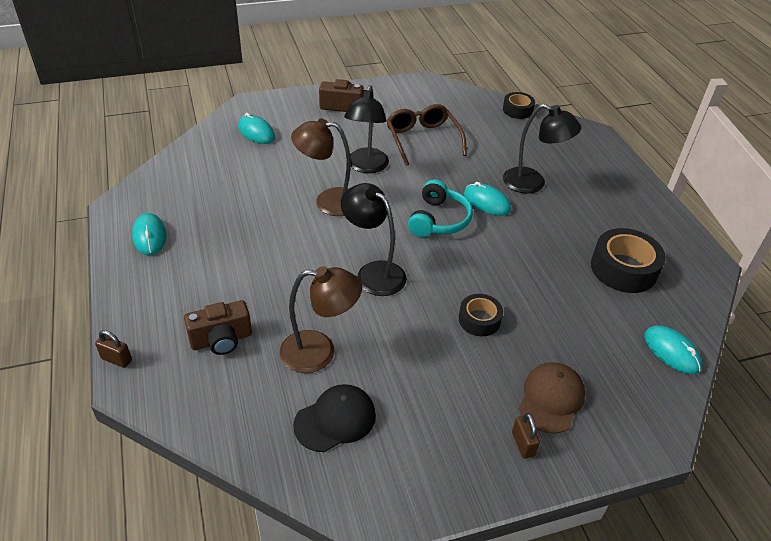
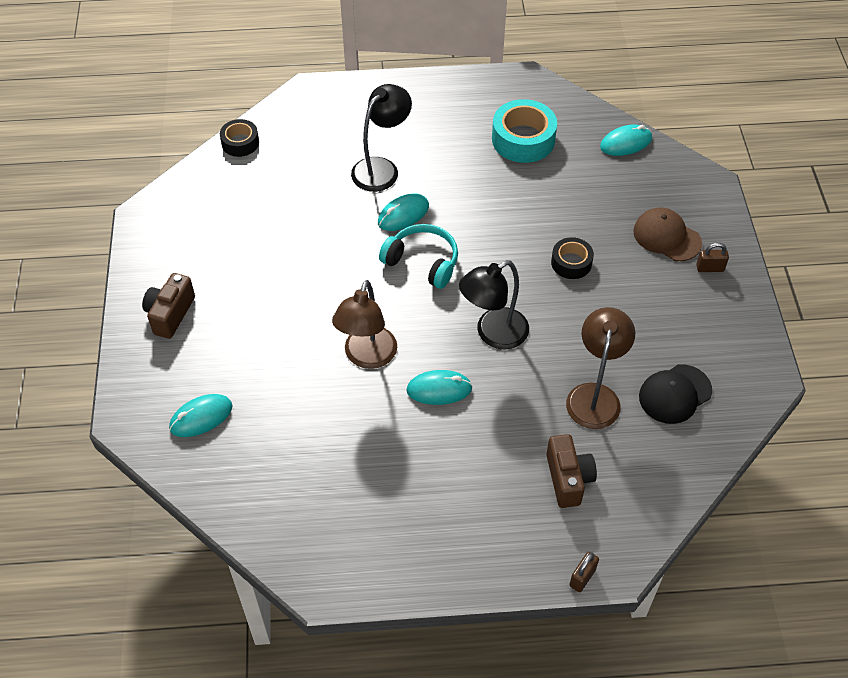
camera: 75 degrees left, 10 degrees up
turquoise mouse [132,213,166,255] -> turquoise mouse moved to [406,370,473,405]
black cap [293,384,376,452] -> black cap turned 105 degrees counterclockwise [639,364,712,424]
black lamp [344,85,389,173] -> none
brown glasses [386,104,467,166] -> none
black tape [591,228,666,293] -> turquoise tape [492,99,557,163]

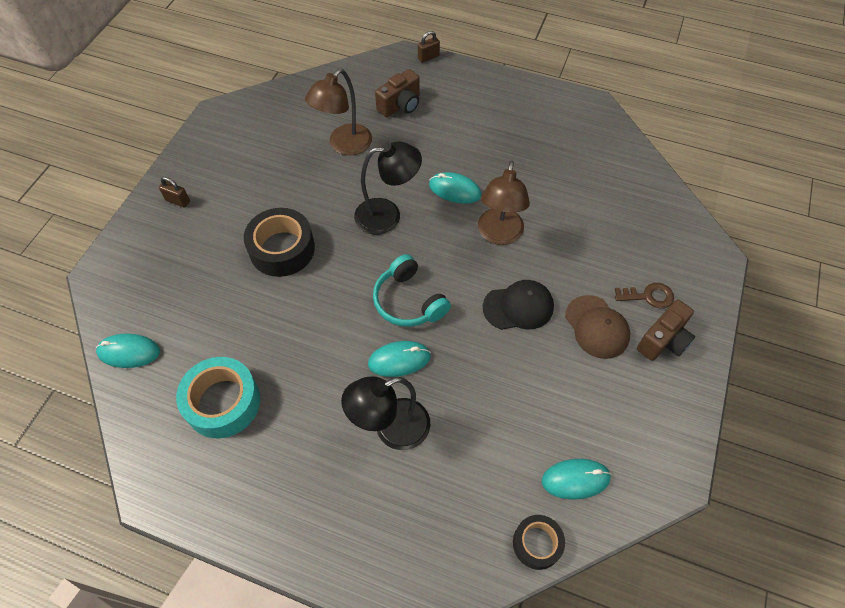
camera: 155 degrees left, 5 degrees up
turquoise mouse [169,394,233,437] -> turquoise mouse moved to [542,459,611,500]
brown lamp [332,280,397,369] -> brown lamp turned 150 degrees clockwise [478,160,530,245]
brown camera [546,434,597,508] -> brown camera turned 150 degrees counterclockwise [375,69,420,117]
black tape [551,237,594,279] -> black tape [244,208,315,277], size x1.69
brown cap [633,208,702,261] -> brown cap moved to [565,295,630,359]
black cap [639,364,712,424] -> black cap moved to [483,280,554,330]
none -> brown key [615,283,674,308]

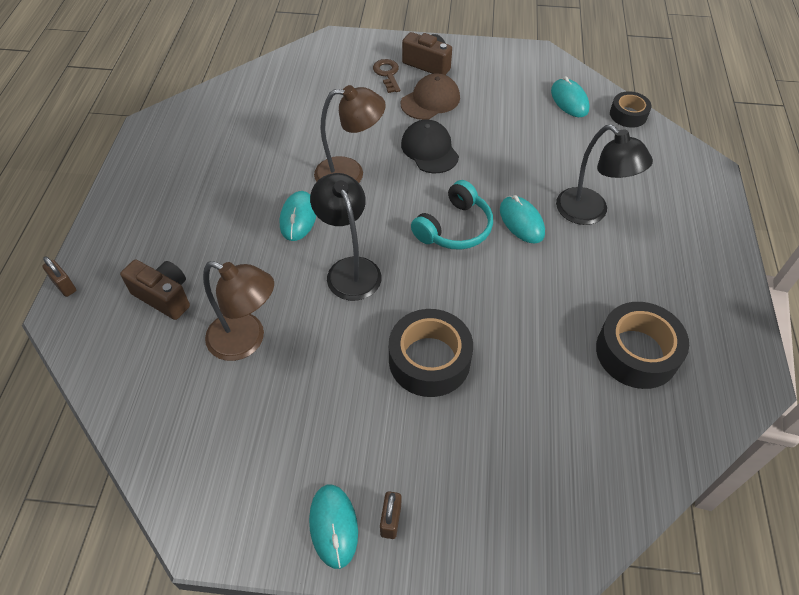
camera: 105 degrees left, 5 degrees down
turquoise mouse [96,334,160,368] -> turquoise mouse moved to [309,485,358,569]
turquoise tape [176,357,260,438] -> black tape [596,302,689,389]

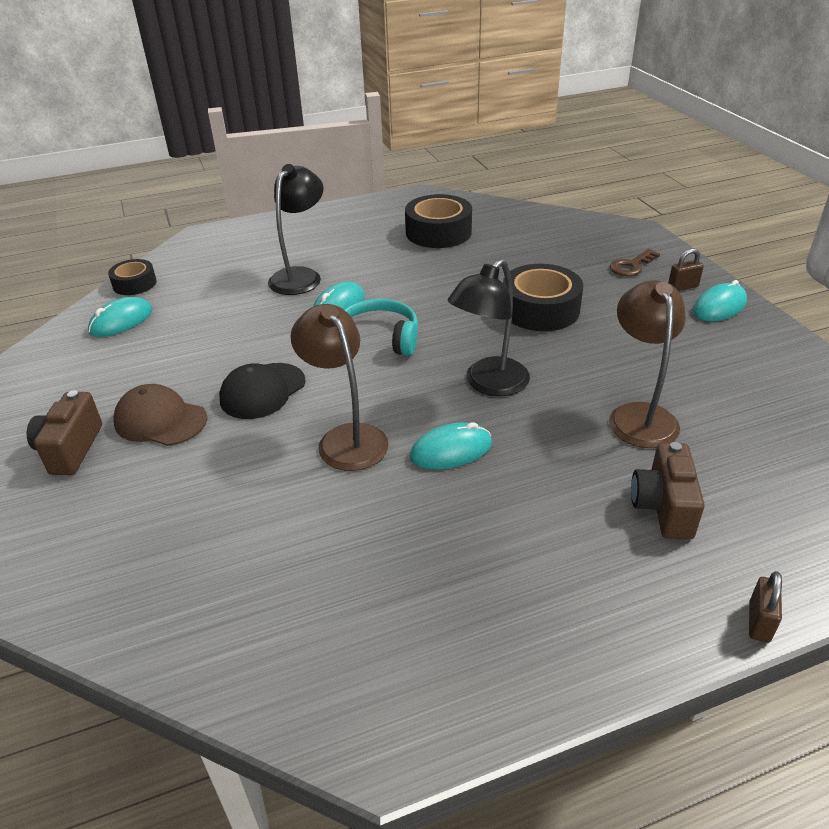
camera: 115 degrees left, 15 degrees down
brown key [373,59,400,93] -> brown key moved to [610,249,660,276]

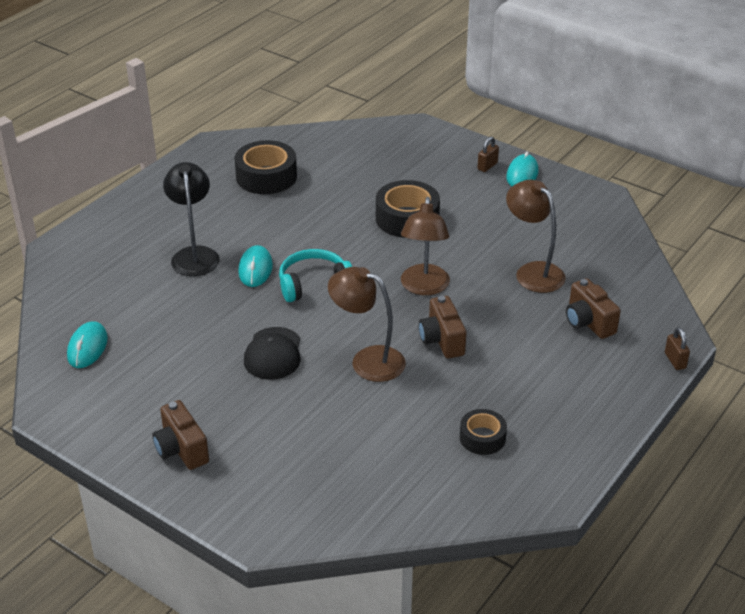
camera: 35 degrees left, 0 degrees up
black tape [108,259,157,295] -> black tape moved to [460,409,507,455]
brown cap [113,384,207,446] -> none
turquoise mouse [410,422,492,469] -> brown camera [419,296,466,358]
black lamp [448,259,530,396] -> brown lamp [401,197,450,295]
brown key [610,249,660,276] -> none

